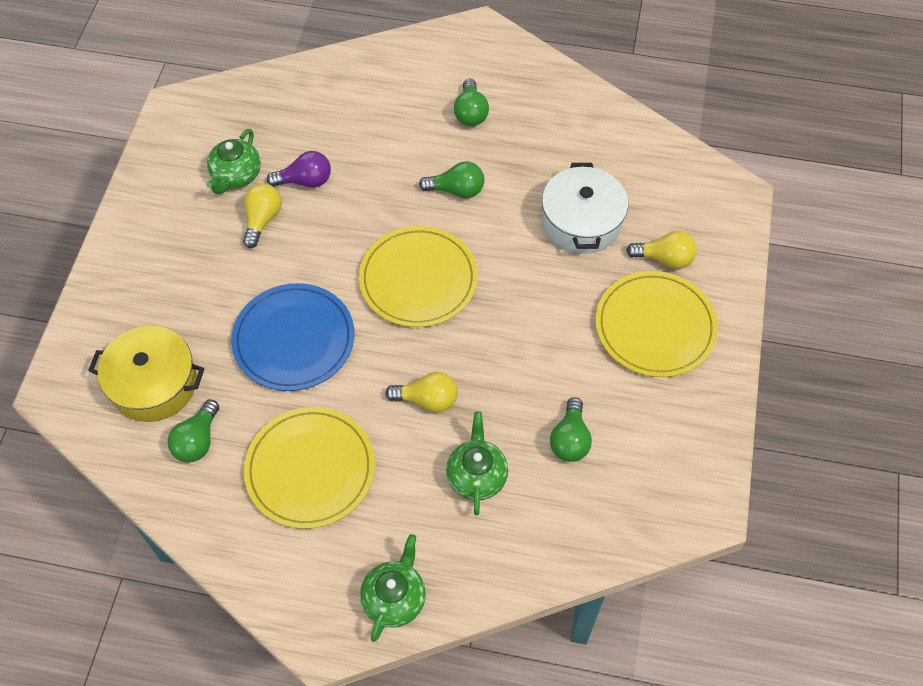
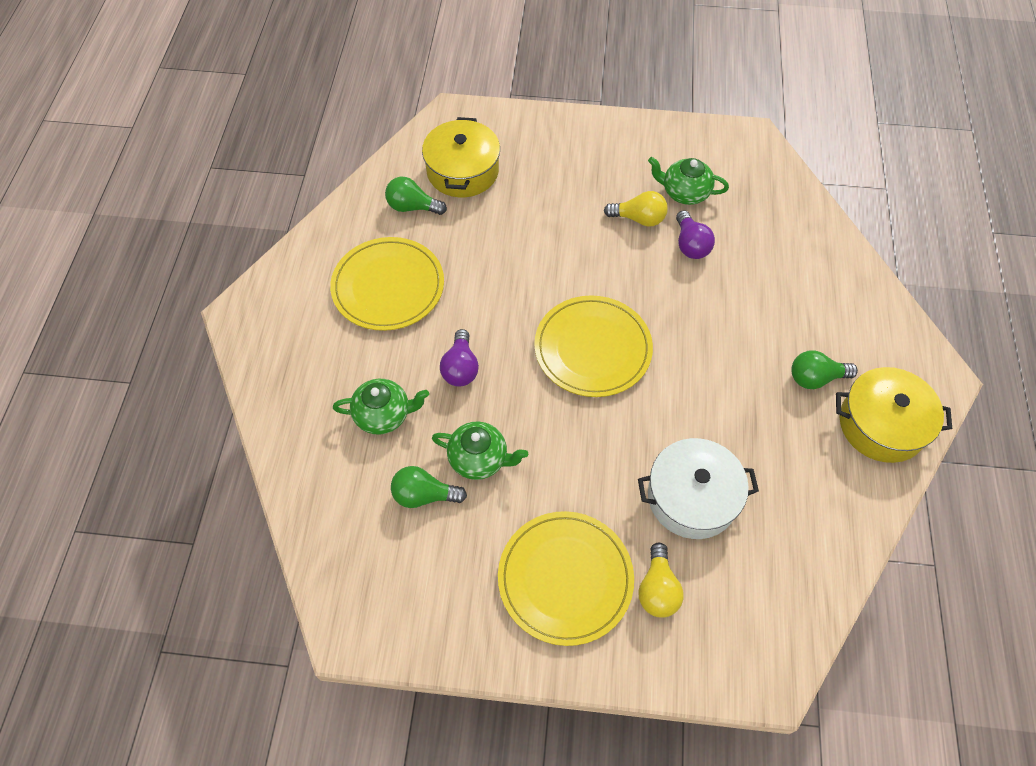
camera: 85 degrees right, 0 degrees up
blue plate [231,283,354,391] -> none
green teapot [360,534,426,642] -> green teapot moved to [432,421,528,480]
yellow light bulb [385,372,458,413] -> purple light bulb [440,329,479,386]
green light bulb [419,161,484,198] -> none
none -> yellow pot [836,367,952,463]

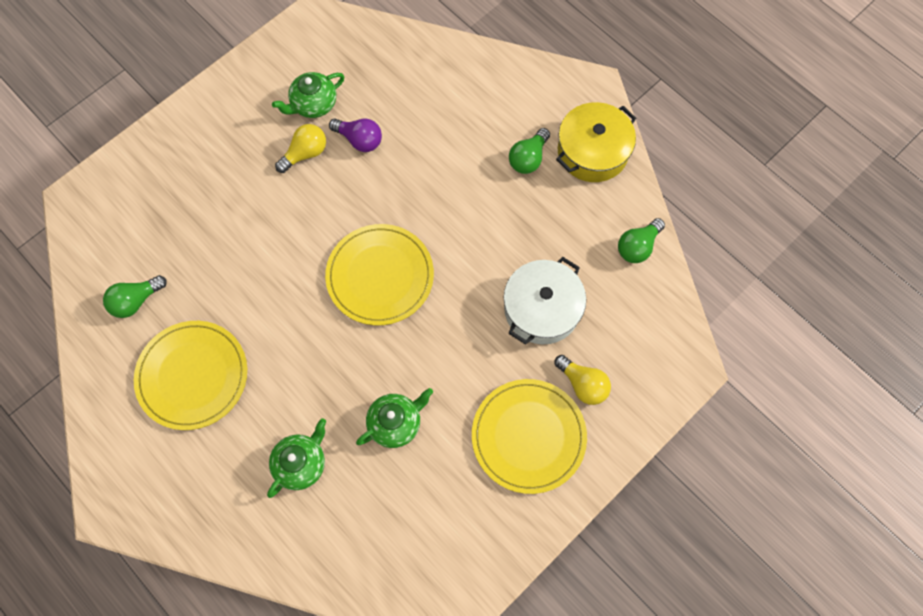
camera: 50 degrees left, 10 degrees up
green light bulb [391,466,467,508] -> green light bulb moved to [618,218,665,263]
yellow pot [422,117,500,197] -> none
purple light bulb [440,329,479,386] -> none

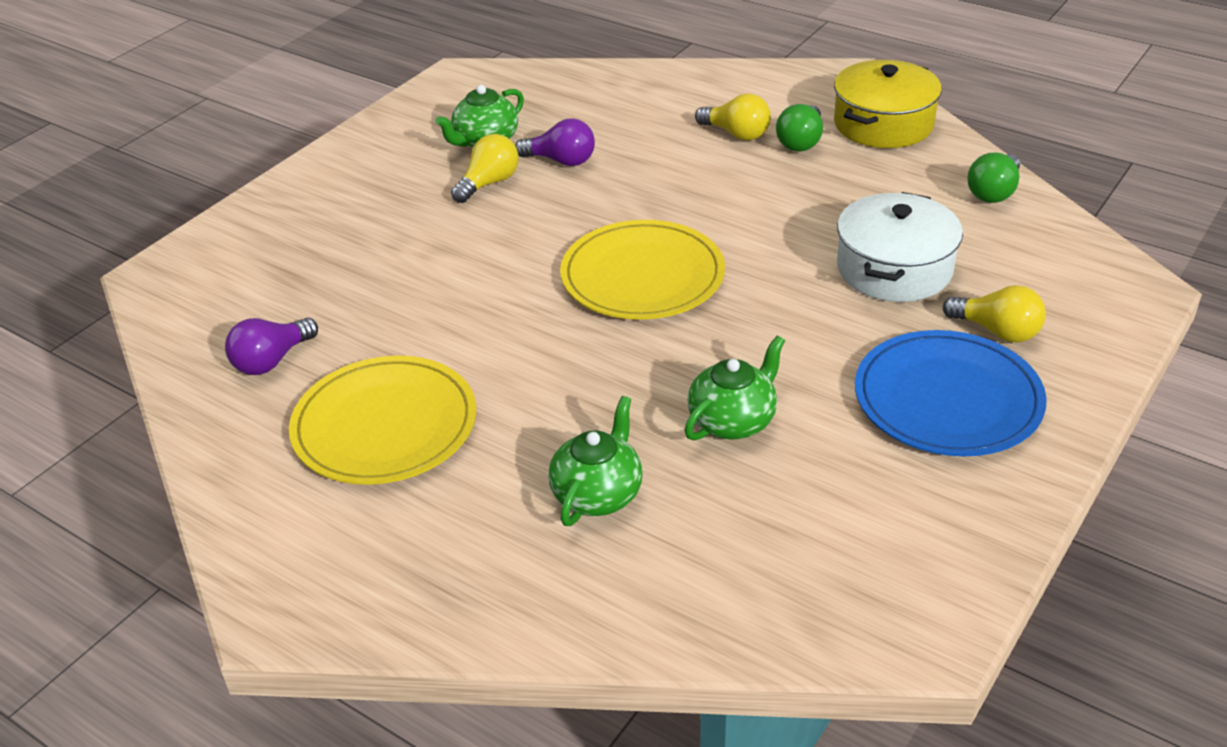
camera: 10 degrees left, 30 degrees down
green light bulb [103,275,167,318] -> purple light bulb [225,318,318,375]
yellow plate [472,379,587,494] -> blue plate [855,330,1047,456]
none -> yellow light bulb [695,93,771,140]

